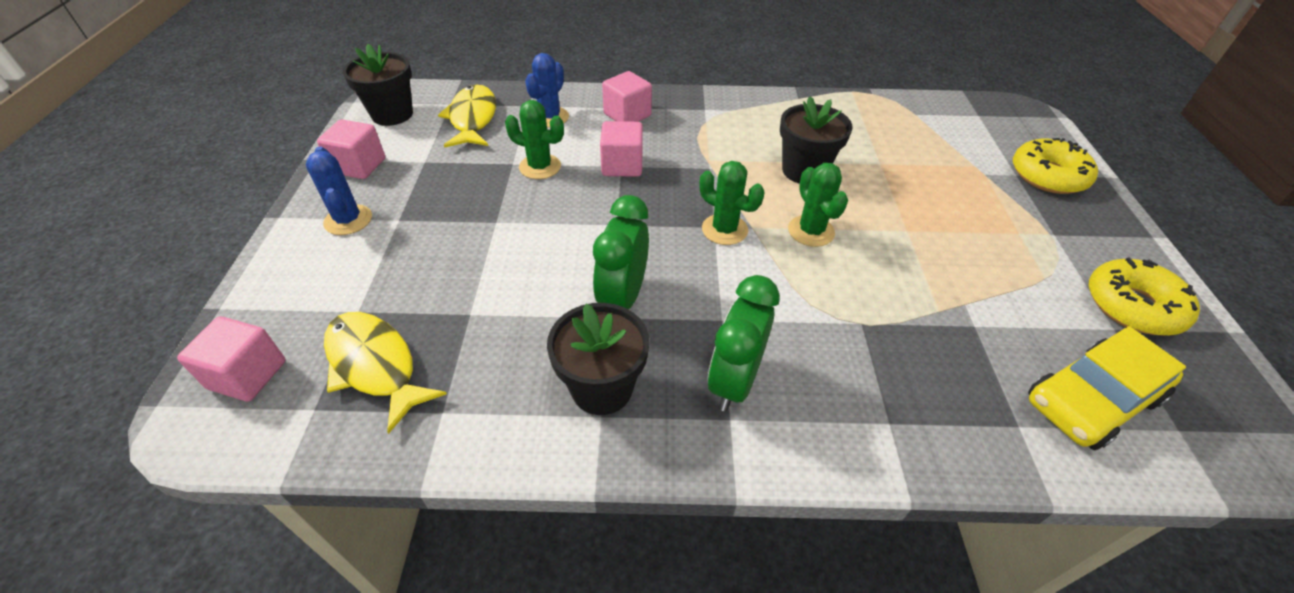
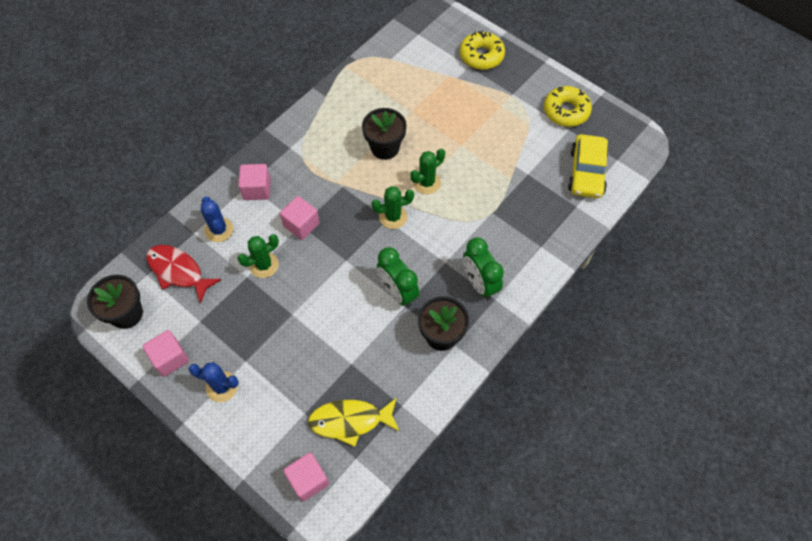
camera: 50 degrees left, 15 degrees up
yellow fish [438,85,496,148] -> red fish [147,245,222,304]
green cactus [788,163,848,247] -> green cactus turned 60 degrees counterclockwise [410,149,445,194]

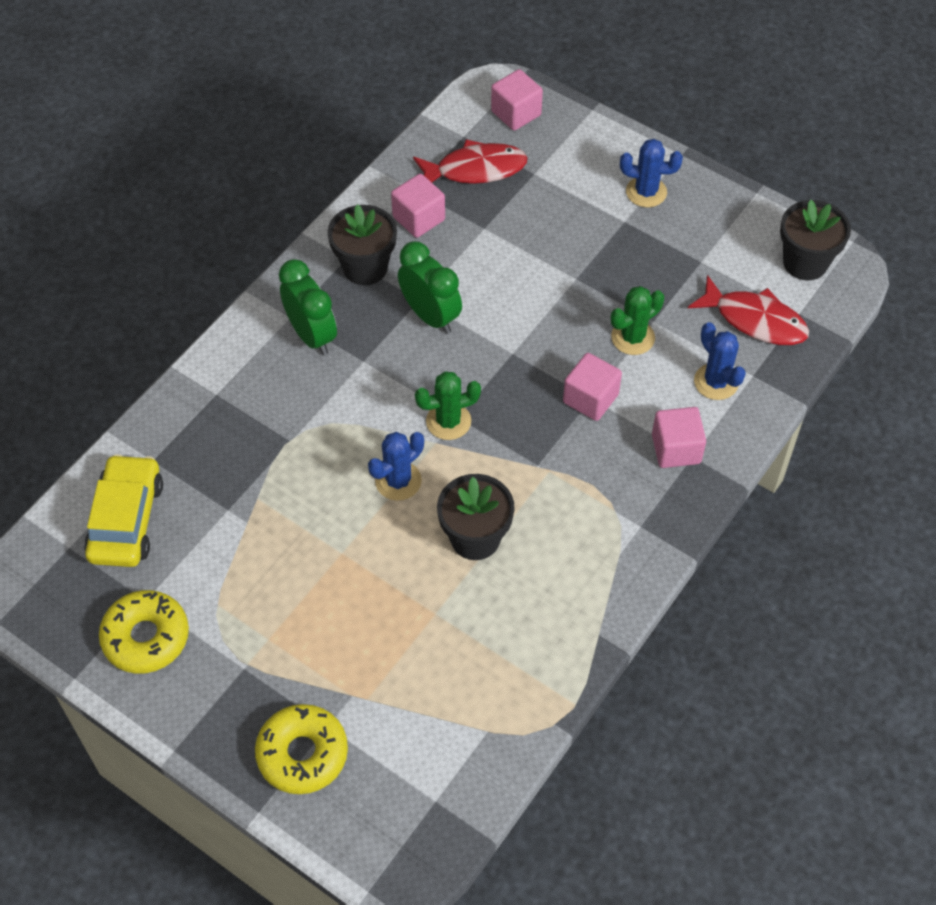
camera: 175 degrees right, 5 degrees down
pink cube [143,330,189,377] -> pink cube moved to [391,174,445,238]
yellow fish [308,397,400,447] -> red fish [413,139,527,184]
green cactus [410,149,445,194] -> blue cactus [368,432,424,501]

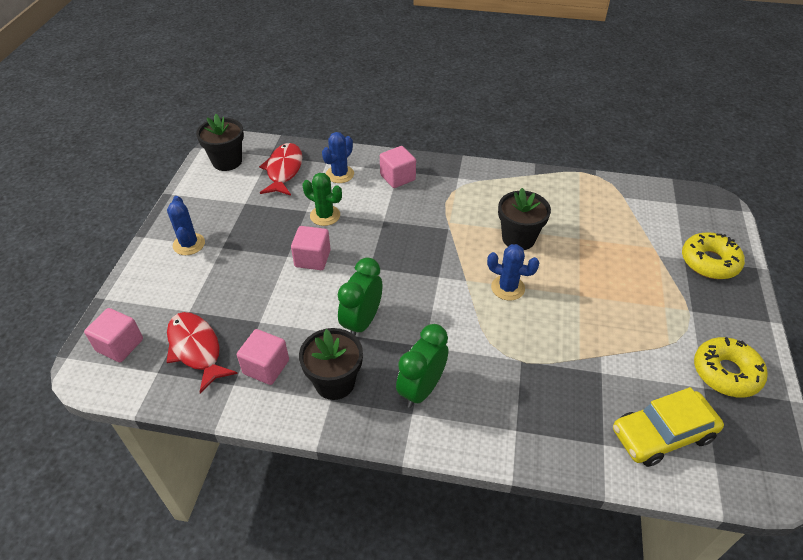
camera: 115 degrees left, 10 degrees down
green cactus [415,371,481,440] -> none
pink cube [563,353,622,421] -> pink cube moved to [291,226,331,270]

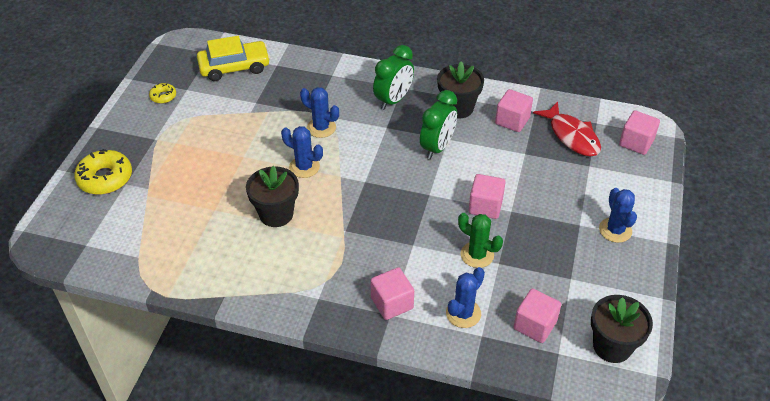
camera: 175 degrees left, 0 degrees up
red fish [259,143,303,196] -> pink cube [514,289,561,343]
yellow donut [694,337,767,398] -> yellow donut [149,83,176,104], size x0.53
none -> blue cactus [300,87,339,138]

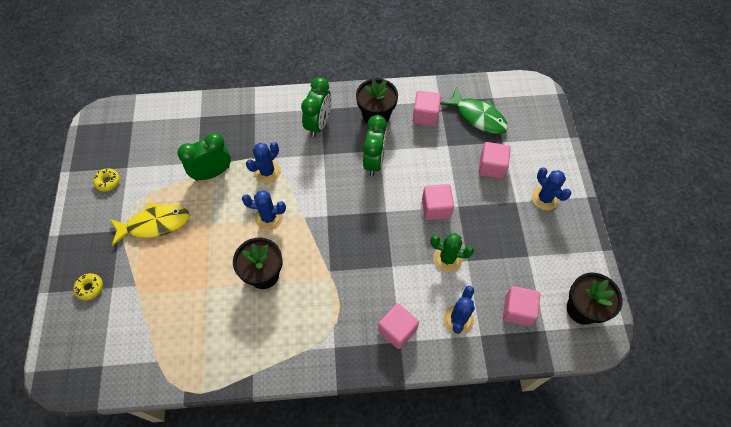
camera: 20 degrees left, 15 degrees up
yellow donut [74,149,132,195] -> yellow donut [74,273,103,300], size x0.53
yellow car [197,36,270,81] -> none
blue cactus [300,87,339,138] -> blue cactus turned 60 degrees counterclockwise [246,142,281,183]
red fish [533,102,601,157] -> green fish [440,87,508,134]
pink cube [619,110,660,155] -> pink cube moved to [478,142,511,179]
none -> yellow fish [110,202,190,246]
none -> green clock [177,133,231,181]

